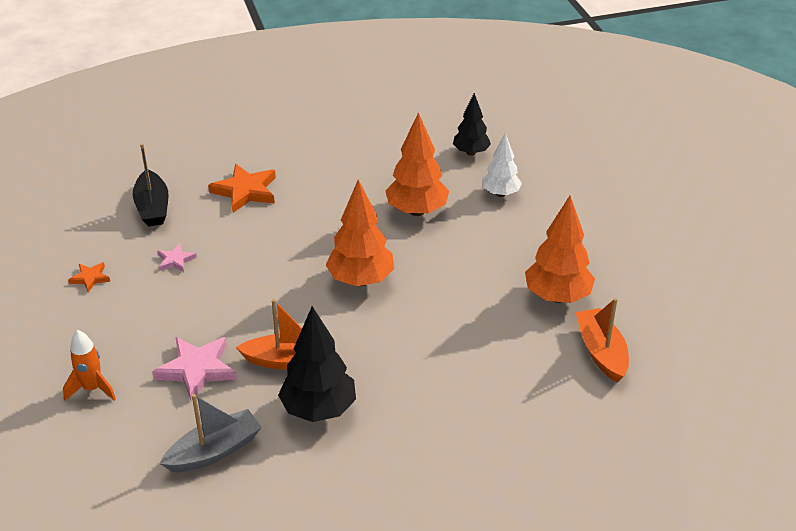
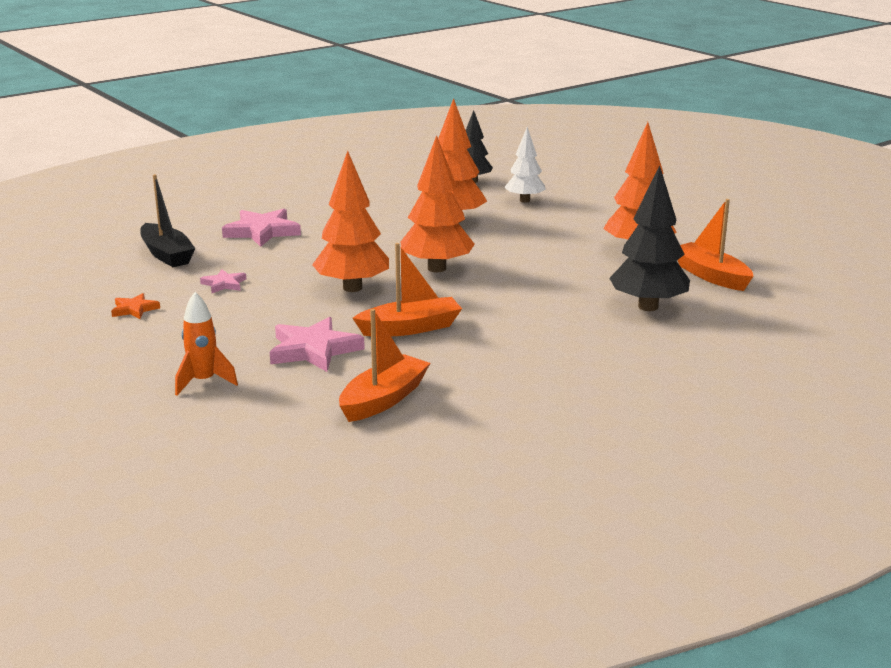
camera: 20 degrees left, 15 degrees down
grey boat [160,394,262,472] -> orange boat [339,309,430,422]
orange star [208,164,276,213] -> pink star [222,209,301,247]
black tree [278,306,356,422] -> black tree moved to [609,165,690,311]
none -> orange tree [312,151,389,292]

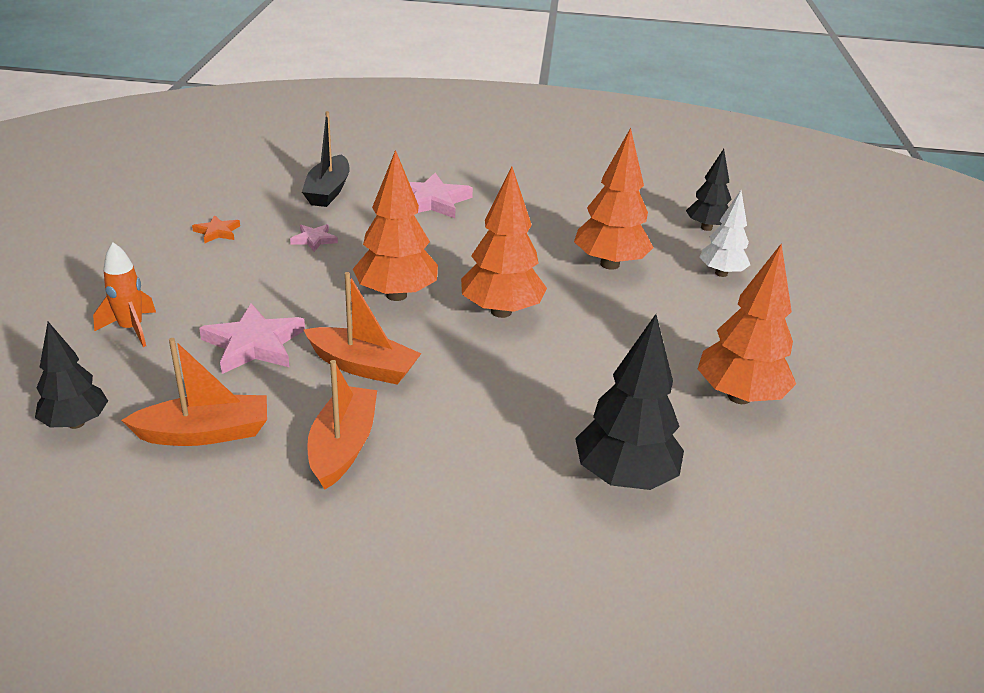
camera: 40 degrees right, 10 degrees up
orange boat [677,199,754,291] -> orange boat moved to [307,360,377,490]
none -> black tree [35,322,108,429]

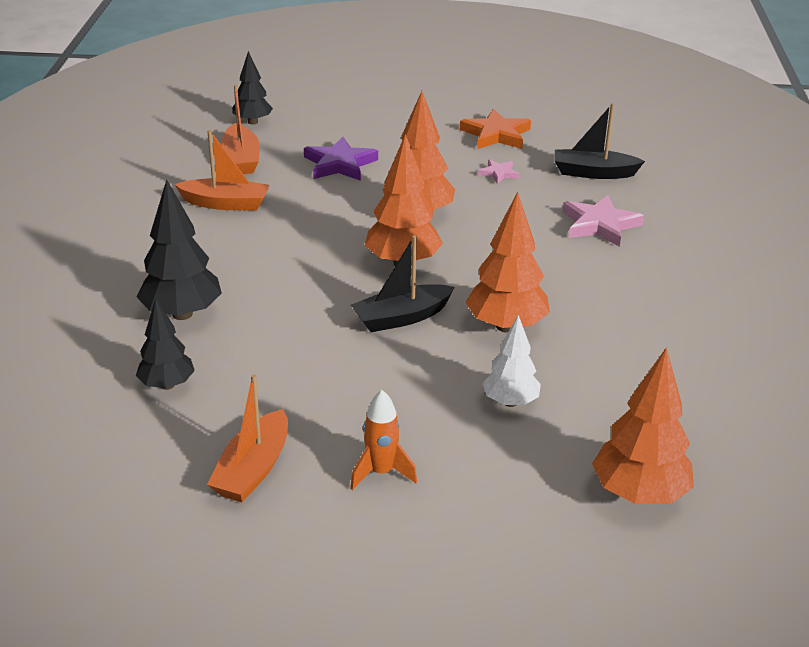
camera: 90 degrees right, 0 degrees up
orange rocket [93,242,156,347] -> orange rocket moved to [350,390,417,490]
orange star [192,215,240,243] -> orange star [460,109,531,149], size x1.86
pink star [199,303,305,374] -> purple star [304,137,378,181]
orange boat [303,272,422,385] -> orange boat moved to [207,374,288,502]
black tree [686,149,732,231] -> black tree moved to [136,299,195,390]
orange tree [698,243,796,404] -> orange tree moved to [592,348,694,504]
none -> black boat [351,236,455,332]

